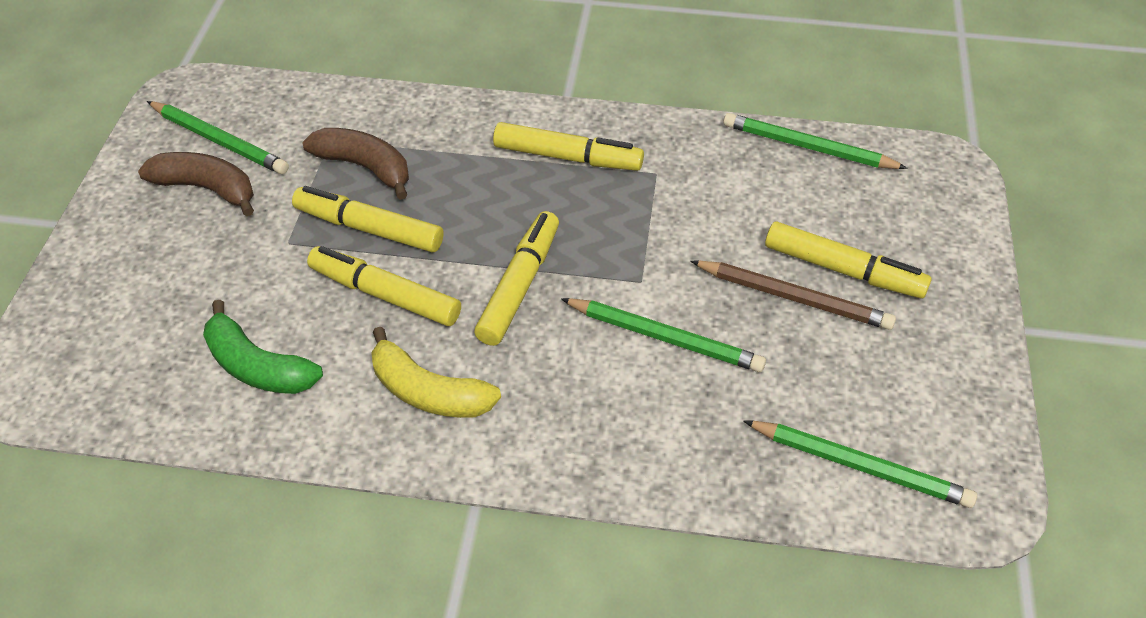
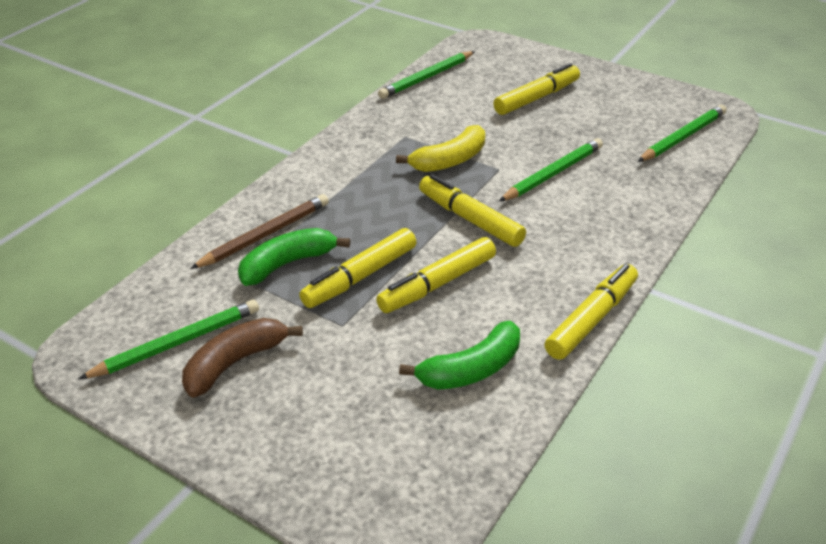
camera: 65 degrees left, 10 degrees down
brown banana [302,128,409,200] -> green banana [238,228,350,286]
yellow banana [371,327,501,418] -> yellow banana moved to [396,125,485,172]
yellow marker [493,122,644,171] -> yellow marker moved to [544,264,638,360]
brown pencil [690,260,896,330] -> brown pencil moved to [190,194,329,269]

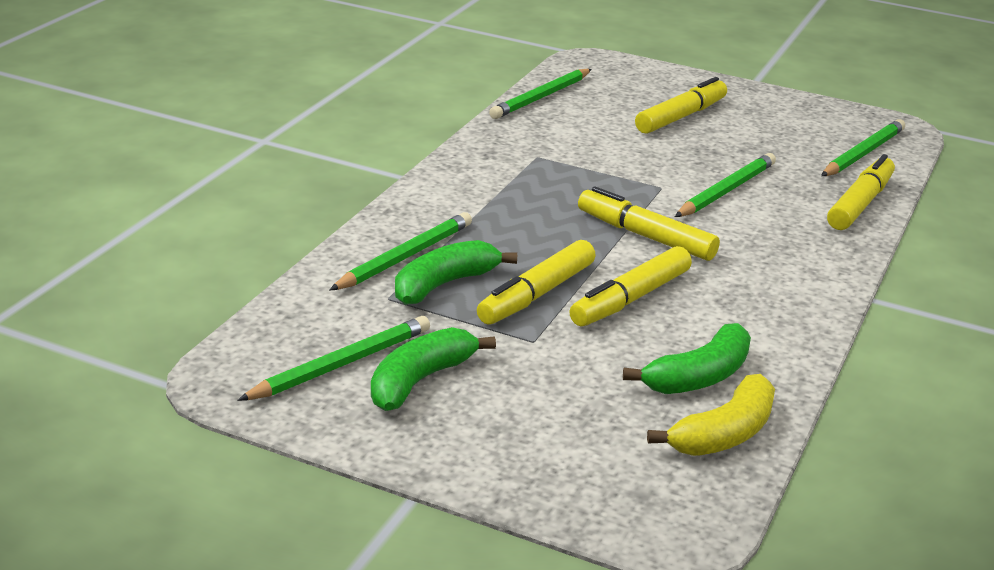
camera: 10 degrees left, 10 degrees down
brown banana [182,318,303,398] -> green banana [371,327,496,411]
brown pencil [190,194,329,269] -> green pencil [329,212,472,291]
yellow banana [396,125,485,172] -> yellow banana moved to [647,374,775,456]
yellow marker [544,264,638,360] -> yellow marker moved to [827,154,895,230]

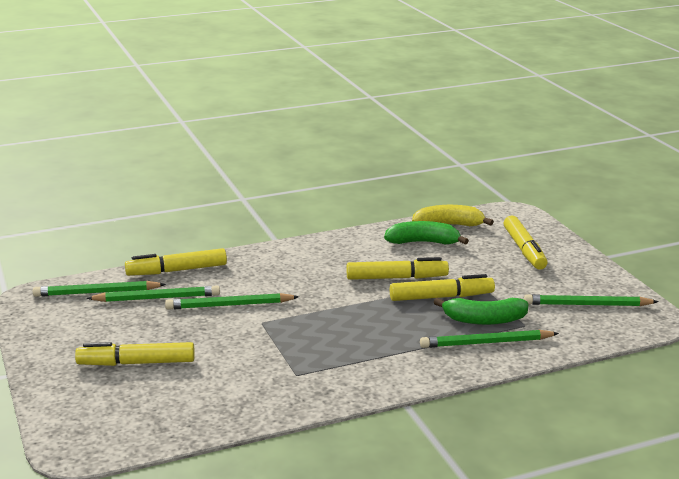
camera: 135 degrees left, 5 degrees down
green banana [371,327,496,411] -> none
green pencil [489,69,592,119] -> green pencil moved to [86,285,220,302]
yellow marker [578,186,720,261] -> yellow marker moved to [504,216,548,270]

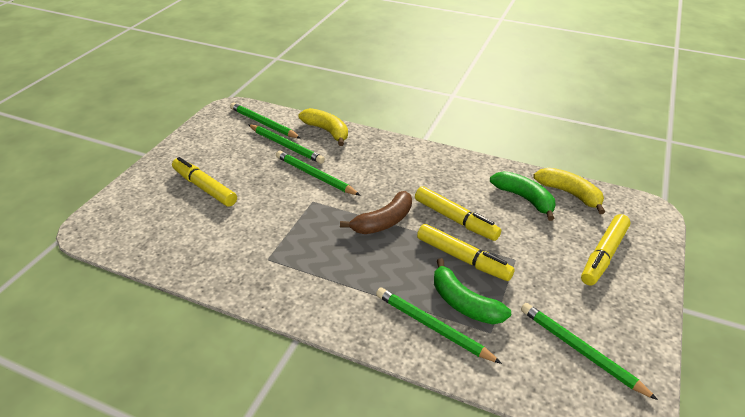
camera: 45 degrees right, 15 degrees up
yellow marker [125,248,227,276] -> yellow banana [299,108,348,146]
none -> brown banana [340,191,412,234]

